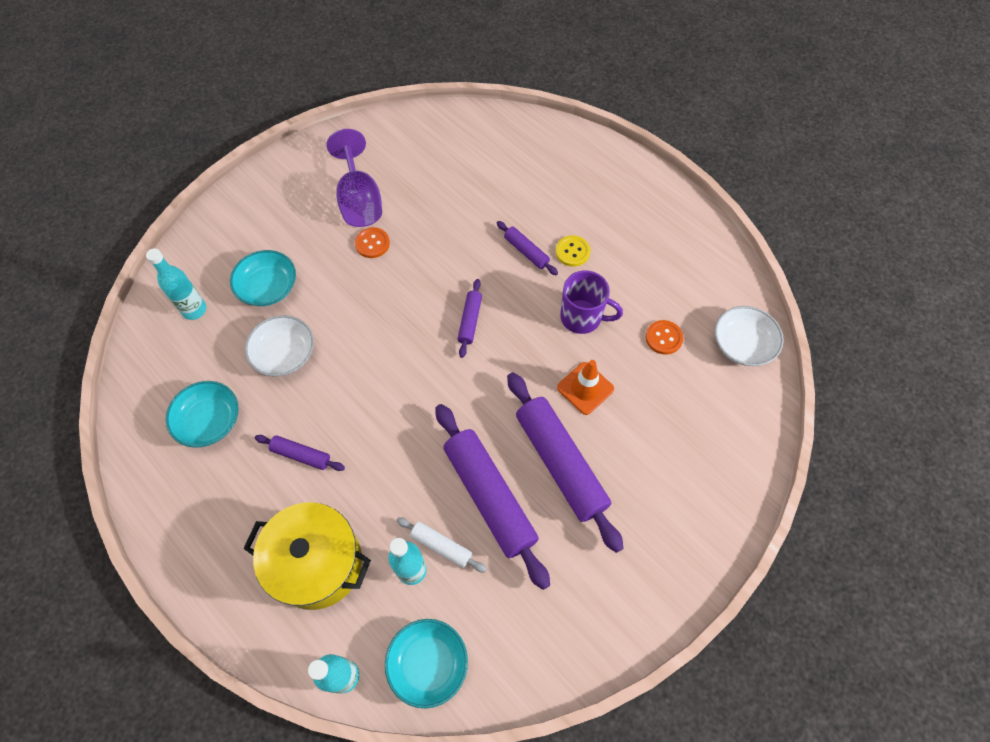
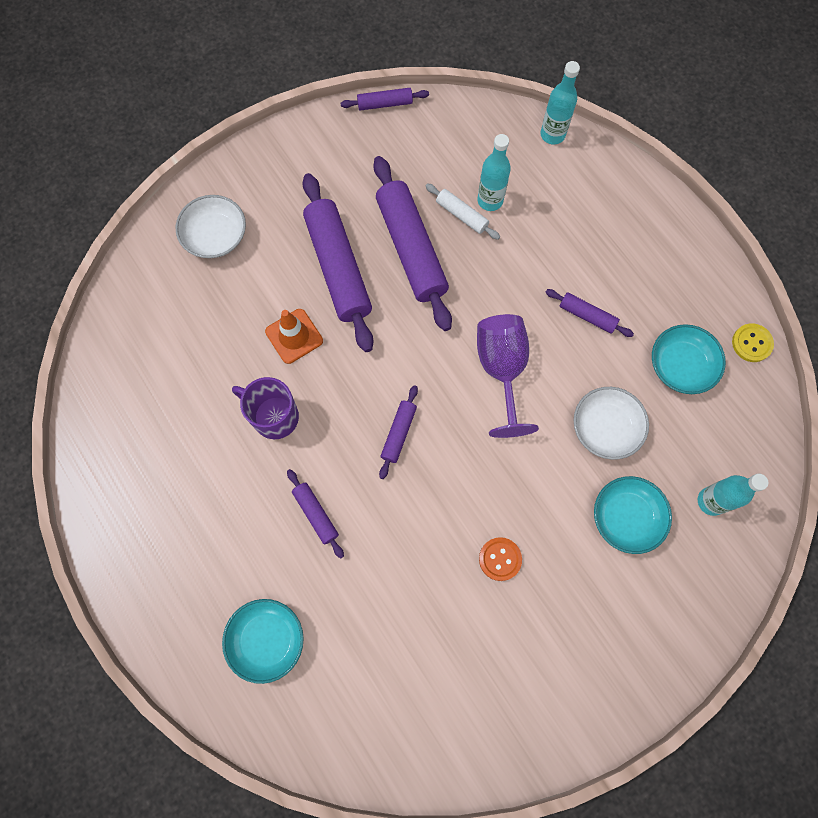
camera: 170 degrees left, 10 degrees up
yellow pot [243,502,371,610] -> none
purple goblet [327,129,382,227] -> purple goblet moved to [477,314,539,438]
turquoise bowl [385,619,468,708] -> turquoise bowl moved to [222,599,304,684]
yellow button [556,235,590,267] -> yellow button moved to [732,323,774,362]
orange button [646,320,683,355] -> none
white bowl [715,306,784,366] -> white bowl moved to [176,195,246,258]
none -> purple rolling pin [341,88,429,111]

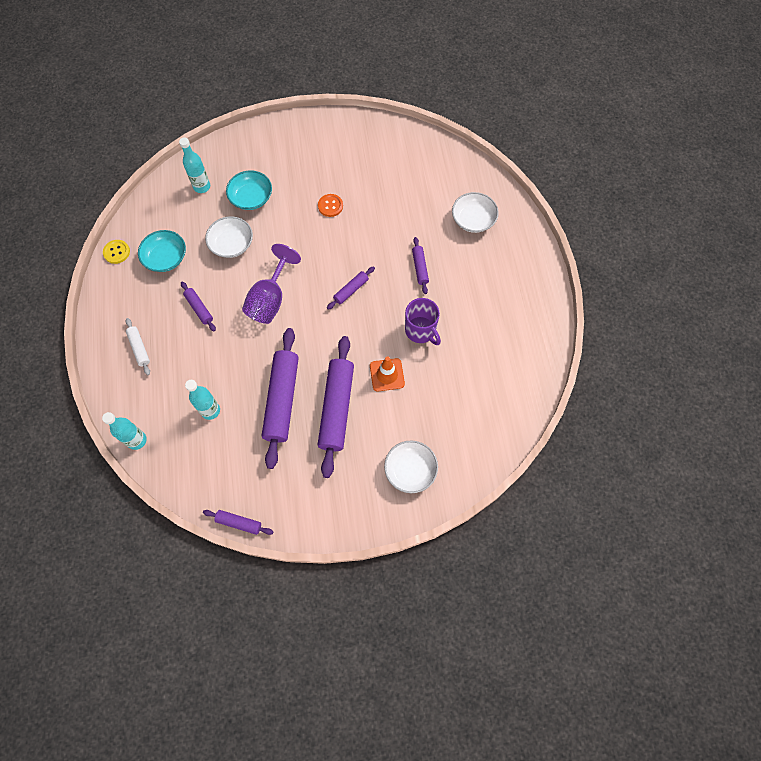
camera: 155 degrees left, 5 degrees down
turquoise bowl [222,599,304,684] -> white bowl [452,192,499,233]
white rolling pin [425,183,500,240] -> white rolling pin moved to [126,318,150,375]

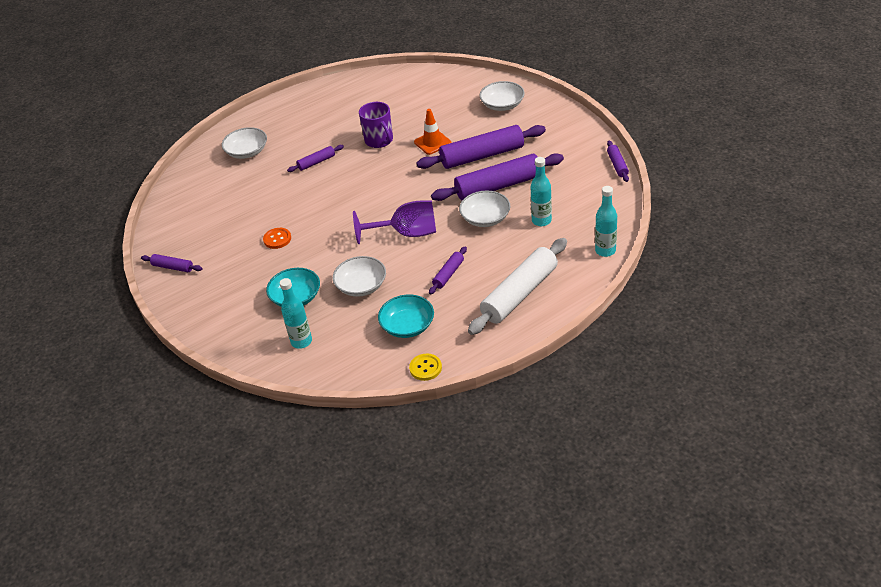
camera: 110 degrees left, 25 degrees down
white rolling pin [126,318,150,375] -> white rolling pin [468,238,567,335], size x2.11
purple rolling pin [327,266,375,310] -> purple rolling pin moved to [141,254,202,272]
purple mug [405,298,441,345] -> purple mug turned 120 degrees clockwise [359,102,393,148]
none -> white bowl [459,191,510,227]

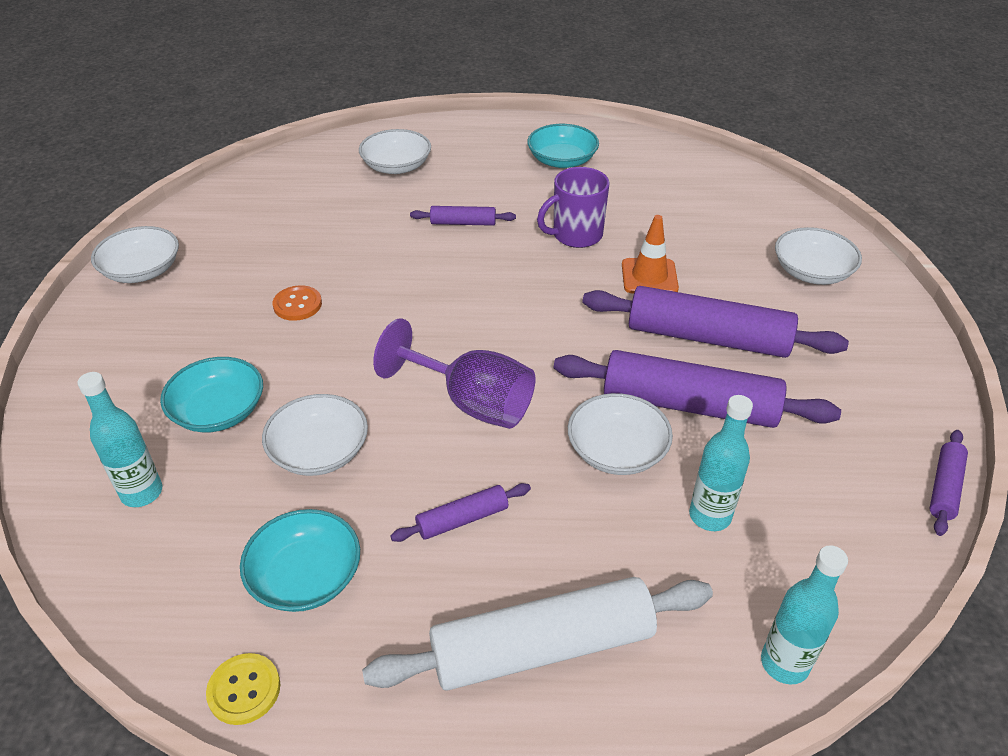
camera: 30 degrees right, 0 degrees up
purple rolling pin [141,254,202,272] -> white bowl [91,226,179,283]
purple mug [359,102,393,148] -> purple mug turned 60 degrees clockwise [537,167,609,248]
none -> turquoise bowl [527,124,599,168]

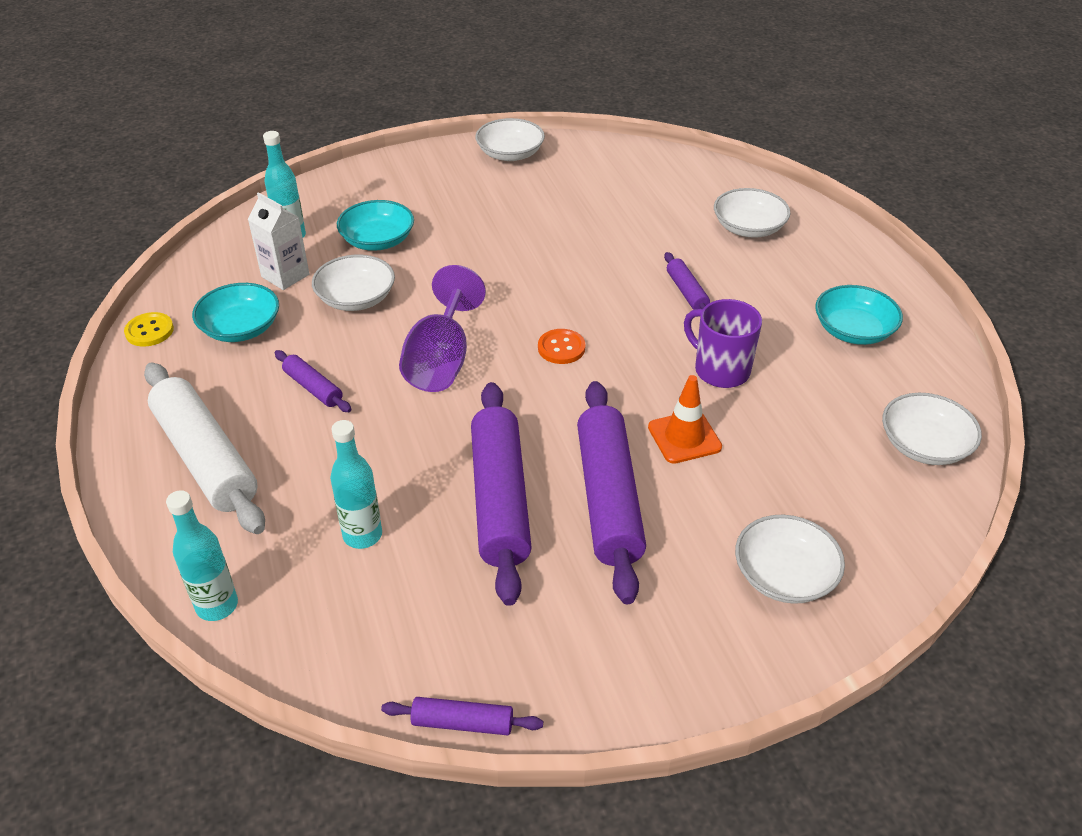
camera: 70 degrees right, 0 degrees up
orange button [273,285,322,321] -> orange button moved to [538,329,585,364]
white bowl [568,393,673,475] -> white bowl moved to [882,393,982,465]
none -> white carton [248,192,309,290]

